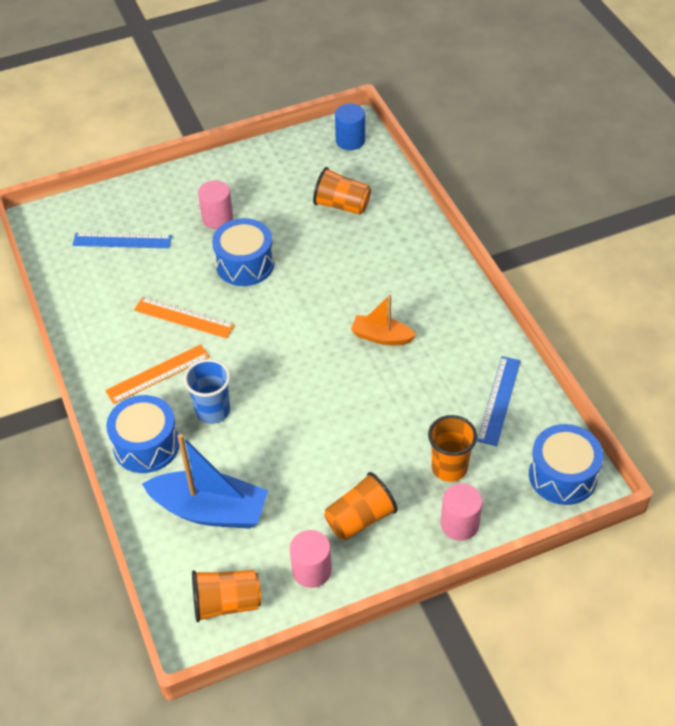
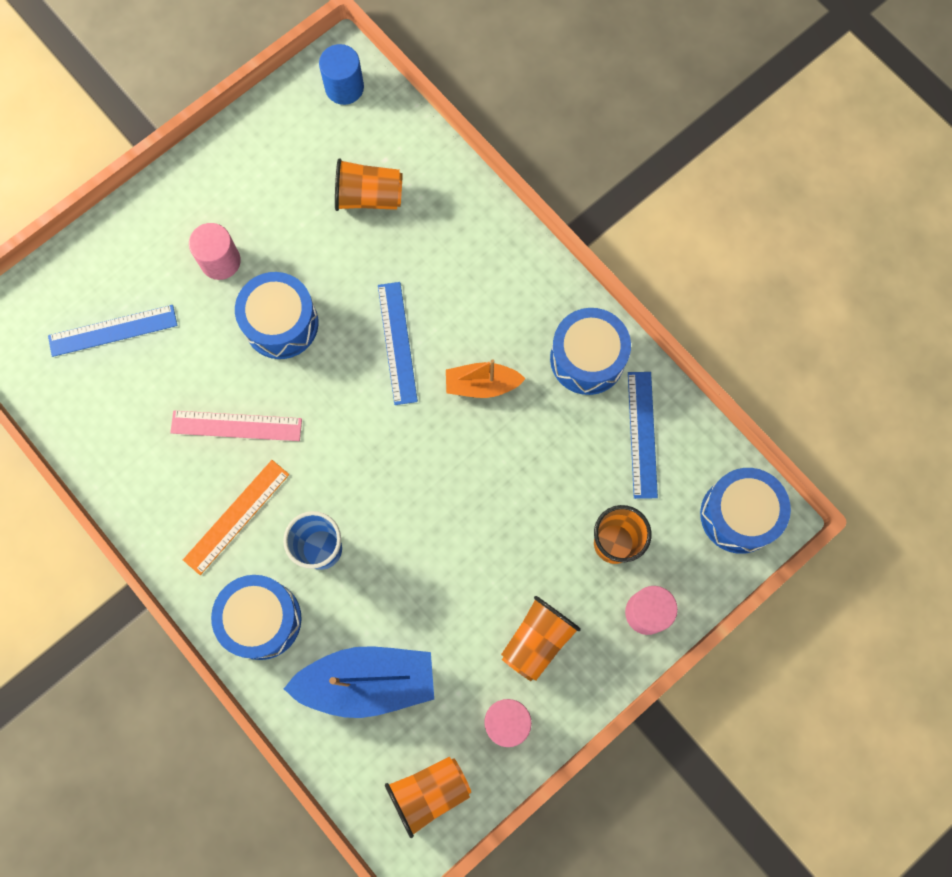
camera: 20 degrees left, 25 degrees up
orange ruler [134,297,235,338] -> pink ruler [170,411,302,441]
none -> blue ruler [378,282,418,405]
none -> blue drum [550,308,631,395]

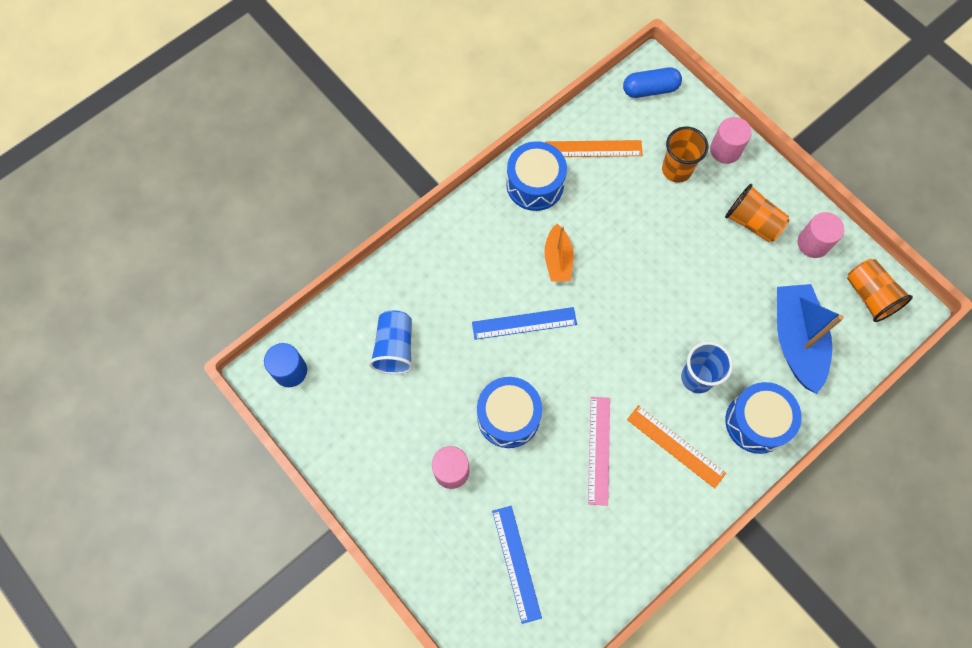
camera: 90 degrees left, 5 degrees down
orange cup [335,158,403,211] -> blue cup [369,310,413,374]
blue ruler [628,372,658,499] -> orange ruler [545,140,643,157]
blue drum [700,468,791,554] -> blue capsule [623,67,682,98]

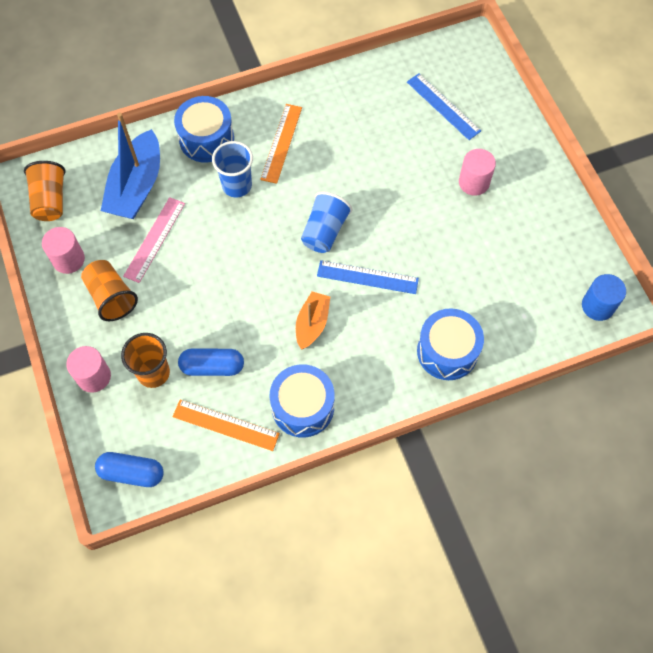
camera: 160 degrees left, 5 degrees down
blue cup [369,310,413,374] -> blue cup moved to [301,191,352,253]
blue drum [477,377,542,448] -> blue drum moved to [417,308,484,380]
blue ruler [492,506,542,624] -> blue ruler turned 45 degrees counterclockwise [407,73,481,140]
pink ruler [588,397,610,506] -> pink ruler moved to [123,197,185,283]
orange ruler [627,405,726,489] -> orange ruler turned 45 degrees clockwise [260,104,302,184]
none -> blue capsule [178,348,244,376]

